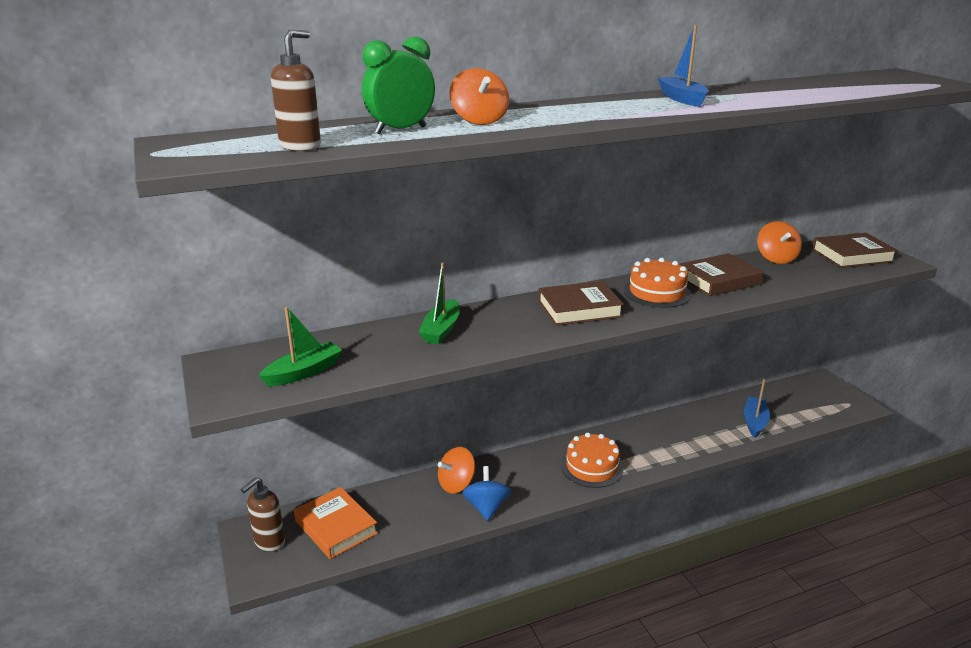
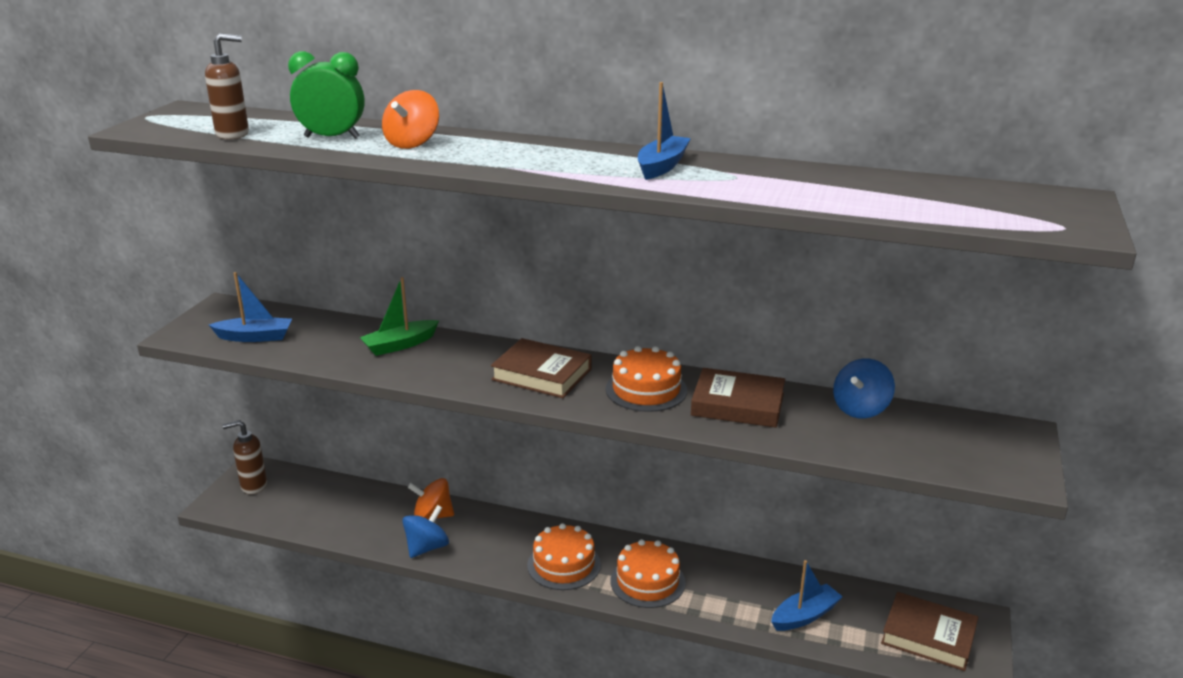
camera: 40 degrees right, 0 degrees up
green boat [259,307,342,387] -> blue boat [209,272,292,342]
orange book [294,487,378,559] -> none
orange spinning top [757,221,802,264] -> blue spinning top [833,358,895,419]
brown book [812,233,898,268] -> brown book moved to [881,592,978,671]
none -> orange cake [610,539,686,608]

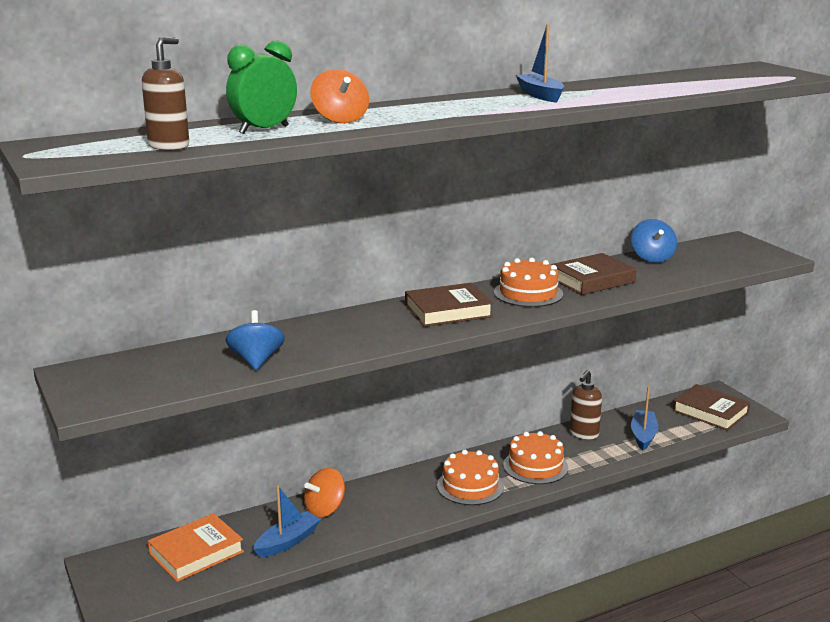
camera: 45 degrees left, 5 degrees down
blue boat [209,272,292,342] -> blue boat moved to [253,486,321,558]
brown soap dispenser [222,420,267,494] -> brown soap dispenser moved to [570,370,602,440]
green boat [360,277,439,356] -> none
blue spinning top [402,505,449,558] -> blue spinning top moved to [225,310,285,370]
brown book [881,592,978,671] -> brown book turned 60 degrees clockwise [673,384,750,431]
none -> orange book [148,513,244,582]

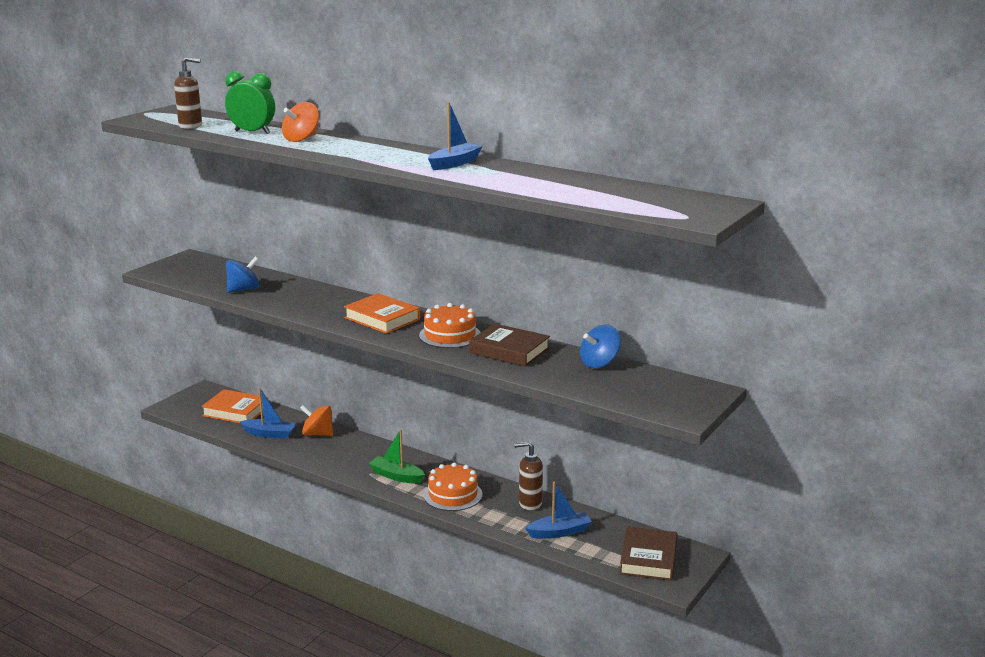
camera: 60 degrees right, 0 degrees up
brown book [405,283,493,327] -> orange book [344,293,420,334]
orange cake [437,450,504,505] -> green boat [369,429,425,484]

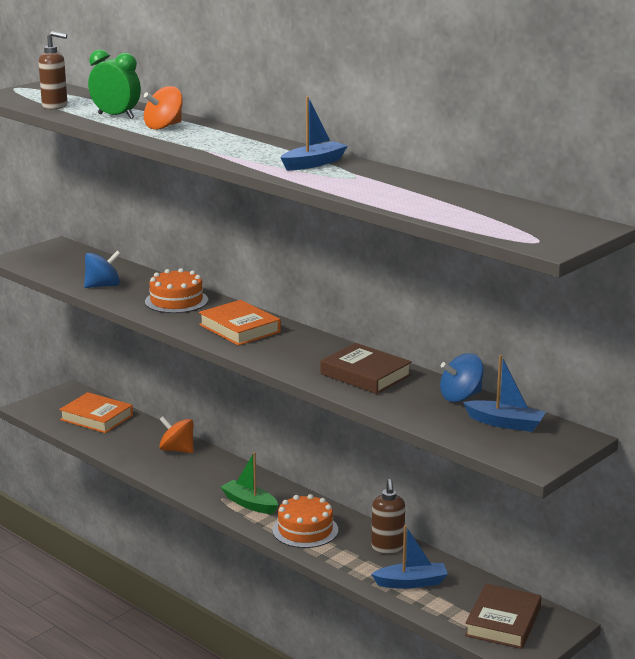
camera: 10 degrees right, 0 degrees up
blue boat [239,387,296,439] -> blue boat moved to [463,355,546,432]
orange cake [419,303,481,348] -> orange cake moved to [145,268,208,313]
brown soap dispenser [514,441,543,511] -> brown soap dispenser turned 105 degrees counterclockwise [371,479,405,554]

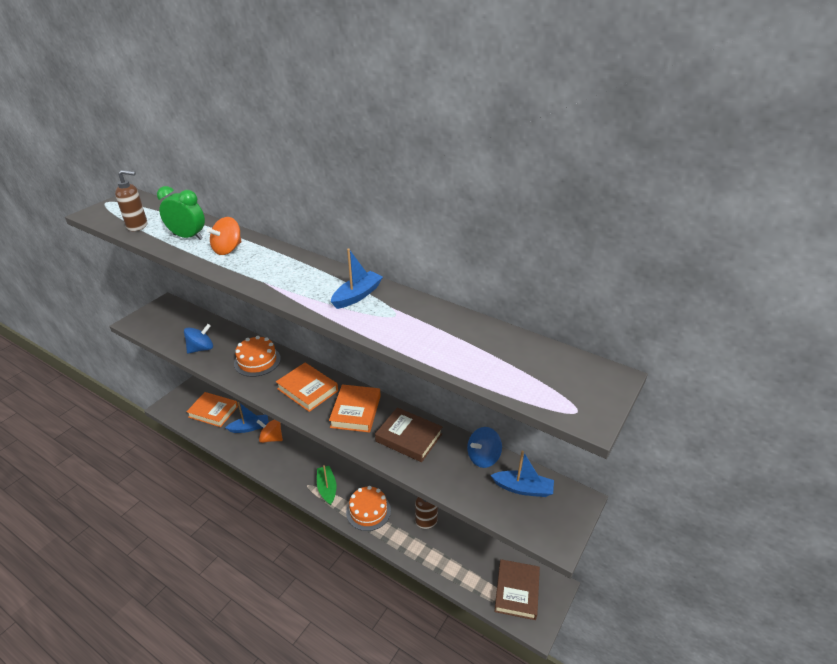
camera: 10 degrees left, 15 degrees up
green boat [221,452,278,514] -> green boat turned 45 degrees clockwise [317,465,337,505]
blue boat [371,525,448,589] -> blue boat moved to [225,402,269,433]
none -> orange book [329,384,381,433]

